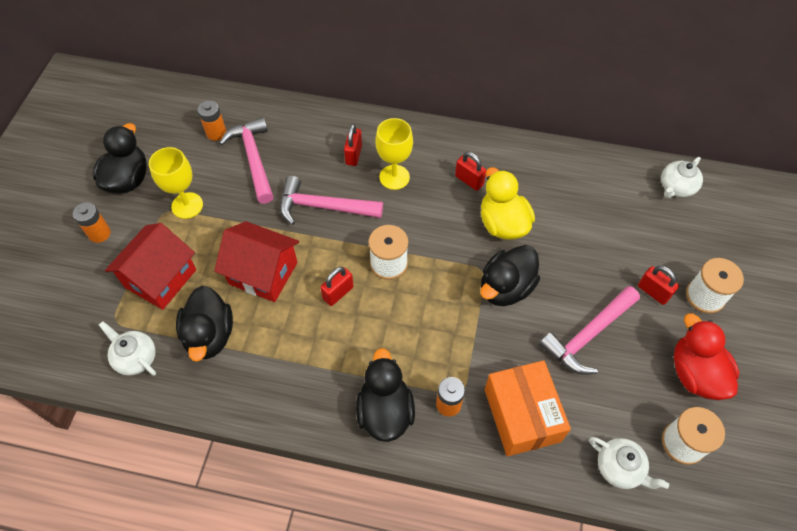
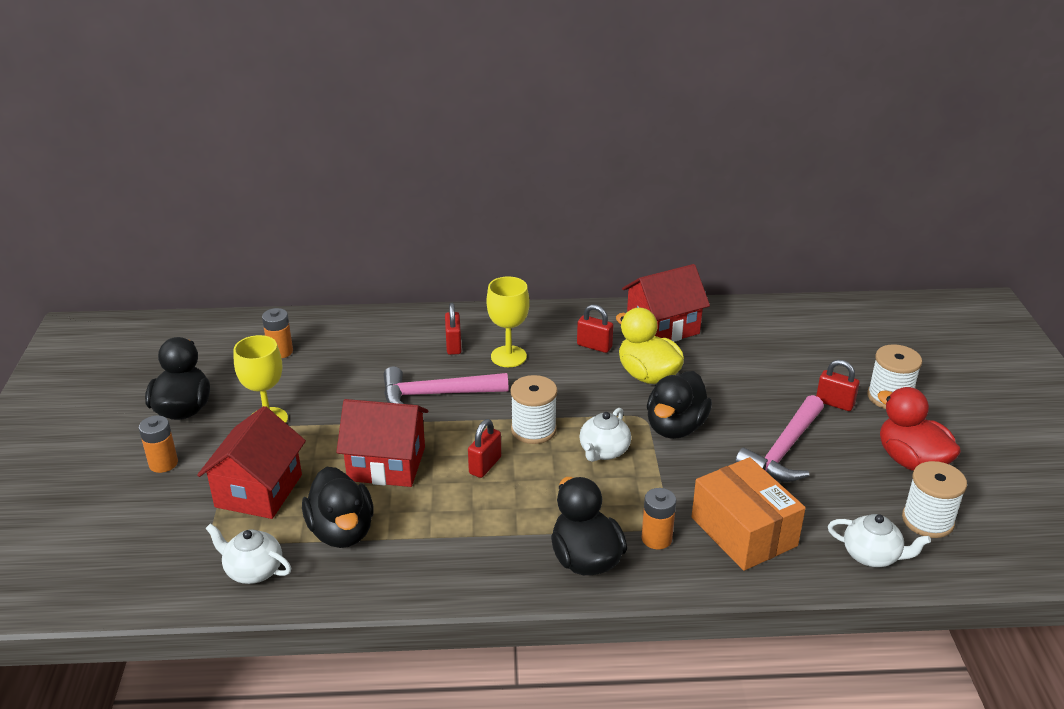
camera: 15 degrees left, 25 degrees down
pink hammer [219,117,274,204] -> none
white teapot [661,157,703,198] -> white teapot moved to [579,408,631,462]
none -> red house [622,264,710,342]

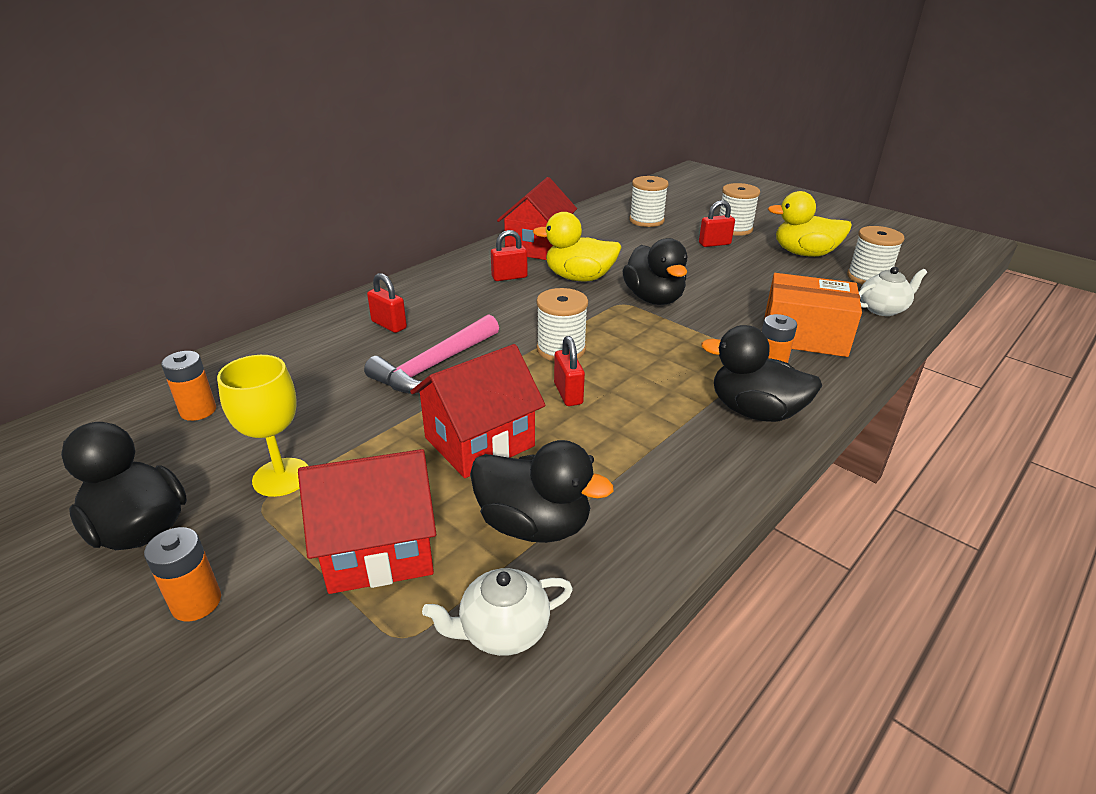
camera: 45 degrees left, 0 degrees up
red house [197,406,306,519] -> red house turned 75 degrees counterclockwise [298,449,436,594]
yellow goblet [486,276,530,367] -> none
white teapot [579,408,631,462] -> none
pink hammer [735,395,824,482] -> none
red duck [877,387,961,471] -> yellow duck [768,191,852,257]
none -> white spool [629,176,668,227]

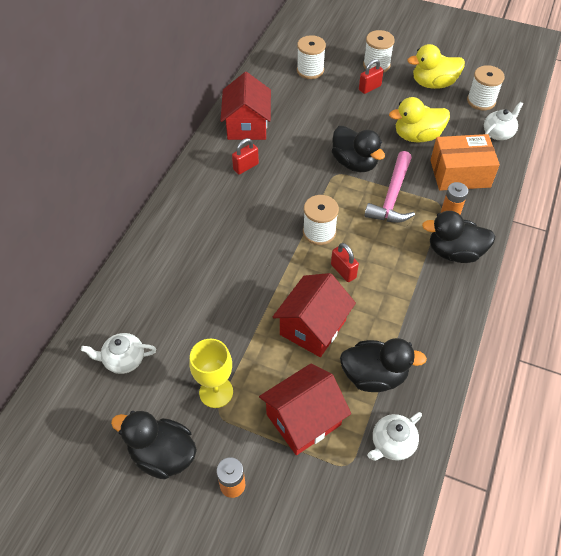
camera: 20 degrees left, 20 degrees up
orange battery [161,351,216,421] -> white teapot [81,333,156,374]
pink hammer [364,314,499,394] -> pink hammer moved to [364,151,415,223]
red padlock [367,273,407,333] -> none
yellow duck [533,212,622,281] -> yellow duck moved to [389,97,450,143]

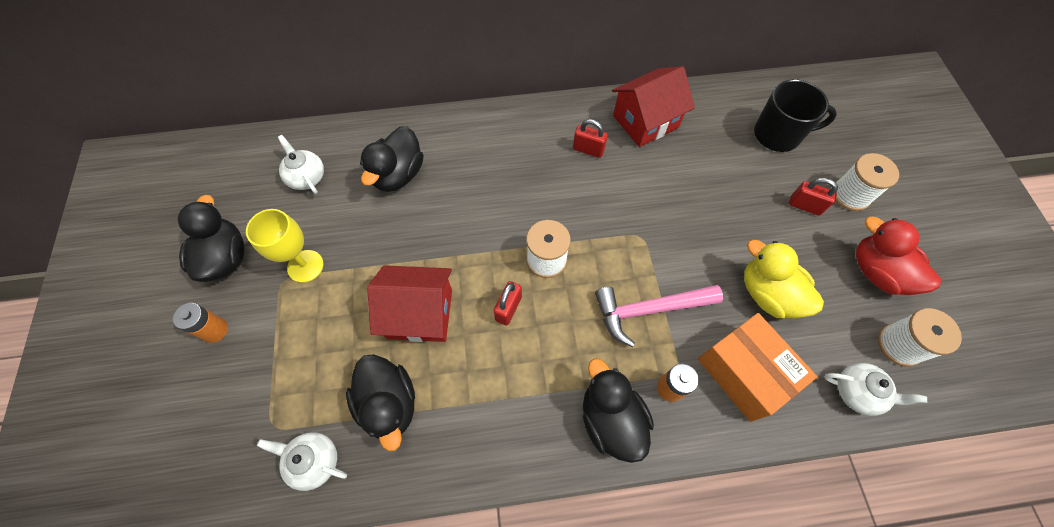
camera: 60 degrees right, 10 degrees up
red house [259,364,351,455] -> none
white spool [297,35,326,79] -> black mug [754,79,837,152]
black duck [331,126,385,172] -> black duck moved to [360,126,423,192]
yellow duck [407,44,465,89] -> red duck [856,216,941,295]

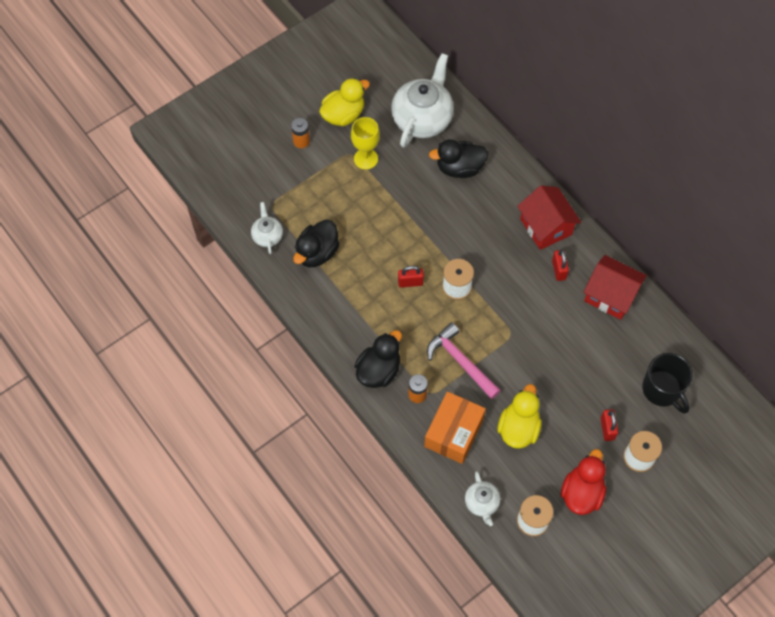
camera: 60 degrees right, 0 degrees up
black duck [178,195,244,282] -> yellow duck [319,78,370,126]
white teapot [278,135,324,194] -> white teapot [391,53,454,148], size x2.02
red house [367,265,452,342] -> red house moved to [517,186,581,250]

